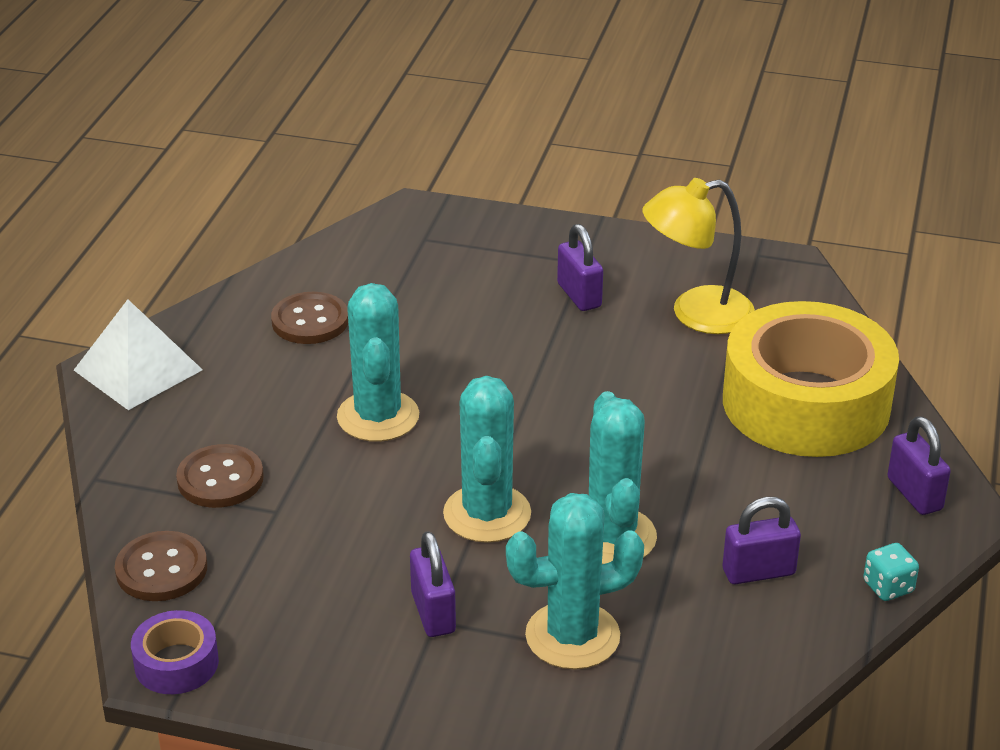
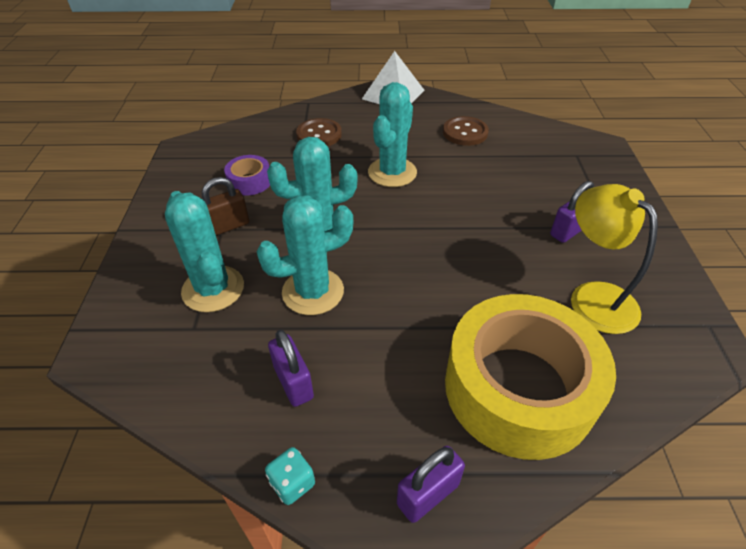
camera: 75 degrees right, 10 degrees up
brown button [115,531,207,601] -> none
purple tape [131,610,219,694] -> purple tape moved to [224,155,270,196]
turquoise cactus [337,283,419,442] -> turquoise cactus turned 45 degrees counterclockwise [368,82,417,187]
purple padlock [410,531,456,637] -> brown padlock [202,177,249,236]

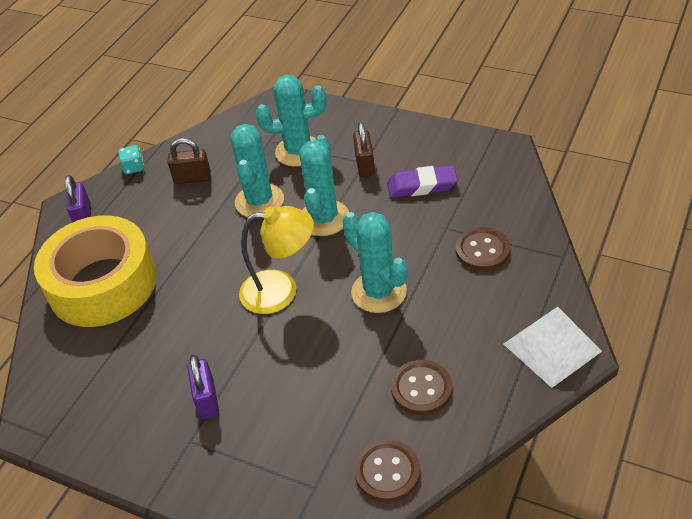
camera: 120 degrees right, 0 degrees up
purple tape [224,155,270,196] -> purple eraser [387,165,458,198]
purple padlock [268,330,314,407] -> brown padlock [167,138,211,184]
yellow lamp [571,184,658,334] -> yellow lamp moved to [239,206,314,314]
none -> brown button [354,440,420,503]

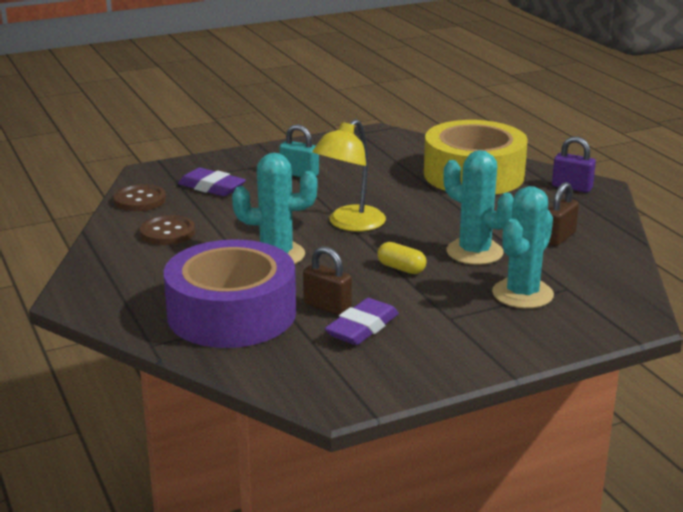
camera: 125 degrees right, 20 degrees down
turquoise dice [118,145,144,174] -> none
purple padlock [187,355,219,419] -> turquoise padlock [279,124,319,177]
turquoise cactus [299,135,349,236] -> yellow capsule [377,242,427,274]
brown padlock [353,122,375,177] -> brown padlock moved to [303,246,352,315]
brown button [456,227,510,271] -> purple tape [164,240,296,348]
white pyramid [504,307,602,388] -> none
none -> purple eraser [178,168,246,196]

